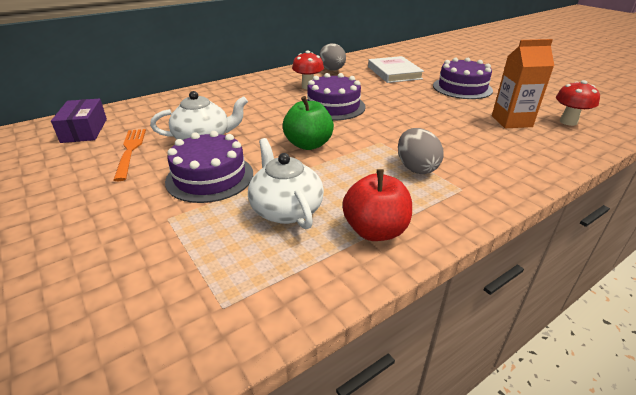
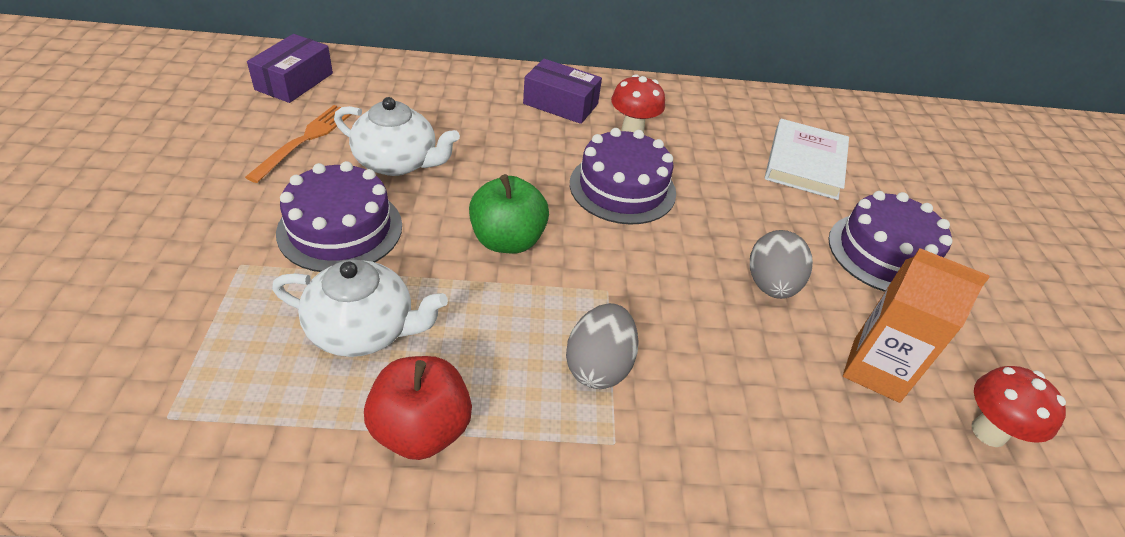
camera: 30 degrees right, 10 degrees up
white teapot [248,138,324,229] -> white teapot turned 90 degrees clockwise [272,260,448,357]
grey egg [319,43,346,70] -> grey egg moved to [750,230,813,299]
none -> purple box [523,59,602,124]

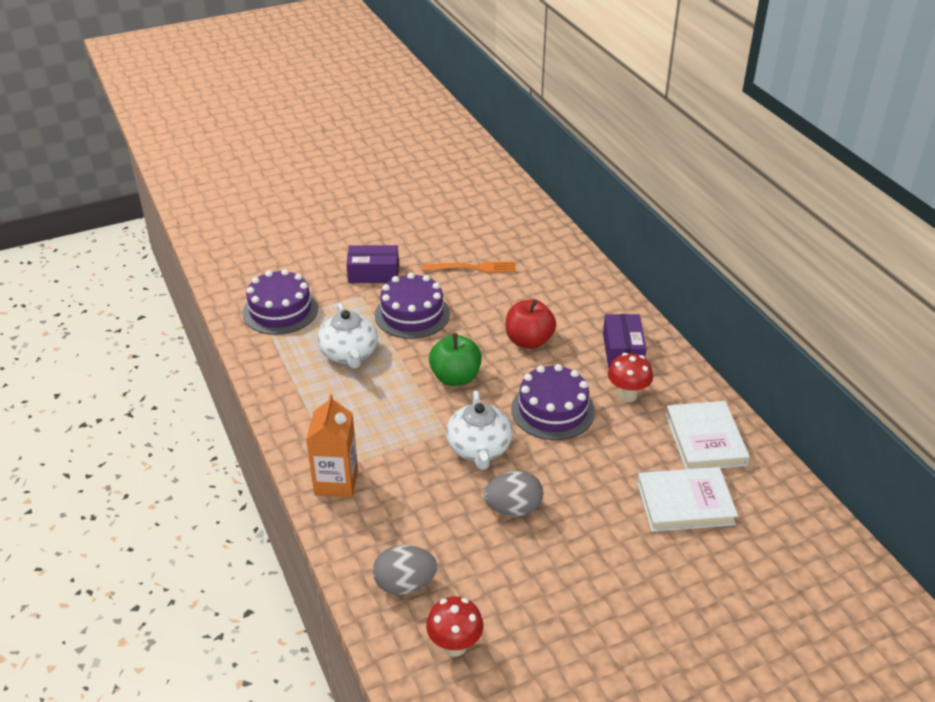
camera: 70 degrees right, 5 degrees down
purple box [247,34,333,103] -> purple box moved to [346,245,399,283]
white teapot [334,97,460,176] -> white teapot moved to [446,391,512,470]
red apple [364,356,472,460] -> red apple moved to [506,299,556,349]
grey egg [566,303,639,389] -> grey egg moved to [373,545,437,595]
purple cake [828,191,952,292] -> purple cake moved to [243,269,318,335]
orange carton [843,248,989,403] -> orange carton moved to [306,394,358,498]
none -> white book [666,401,750,469]

